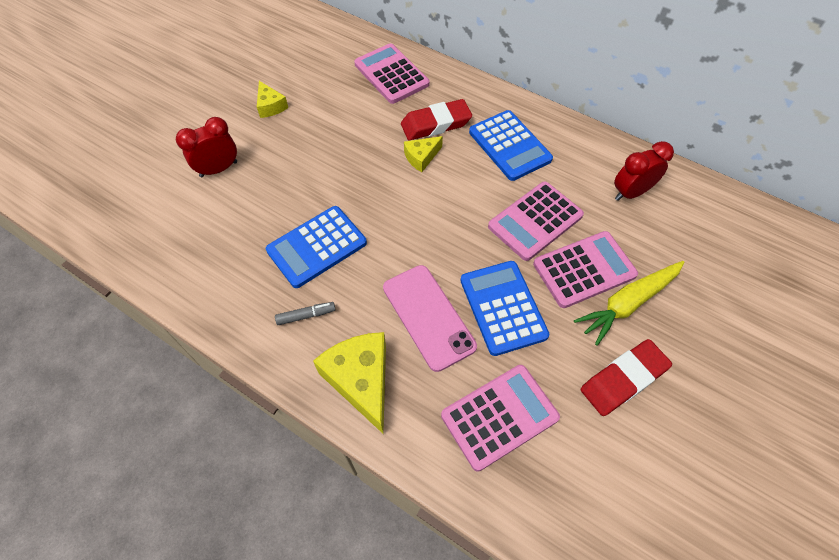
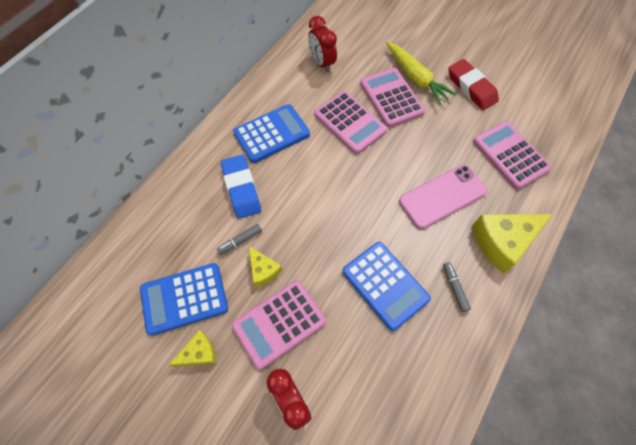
camera: 90 degrees left, 5 degrees up
pink calculator [354,43,430,104] -> pink calculator moved to [232,280,326,370]
red eraser [401,99,472,140] -> blue eraser [221,155,261,219]
yellow cheese [404,136,443,172] -> yellow cheese moved to [249,246,282,287]
blue calculator [460,261,549,356] -> blue calculator moved to [140,263,228,336]
none -> grey marker [217,224,262,255]

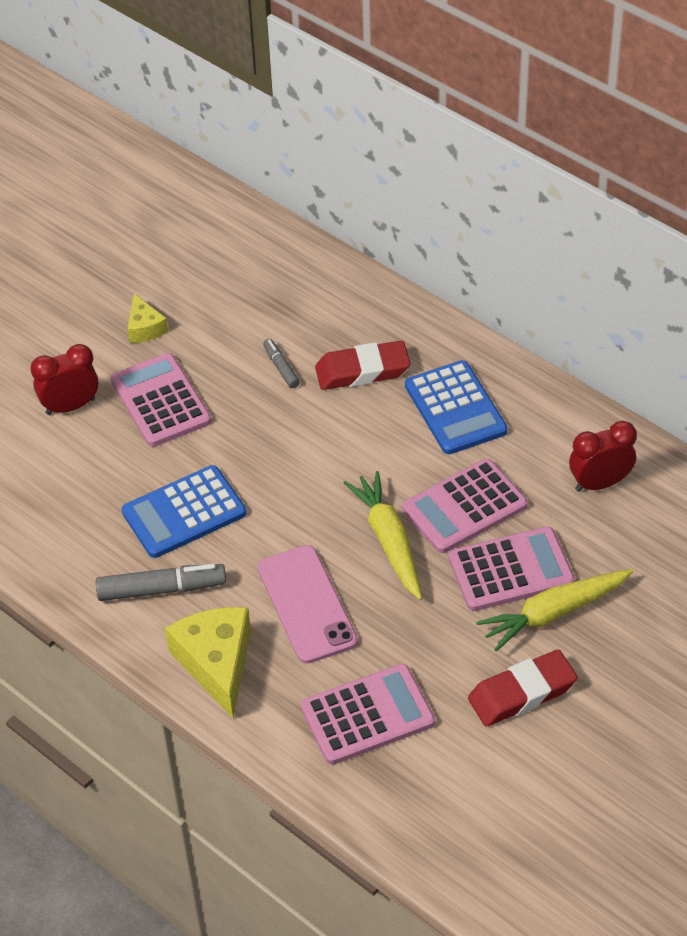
camera: 100 degrees right, 15 degrees down
blue calculator [140,263,228,336] -> none
blue eraser [221,155,261,219] -> red eraser [315,341,410,390]
yellow cheese [249,246,282,287] -> none
grey marker [443,262,471,312] -> grey marker [96,564,226,601], size x1.81
none -> yellow carrot [344,471,422,600]

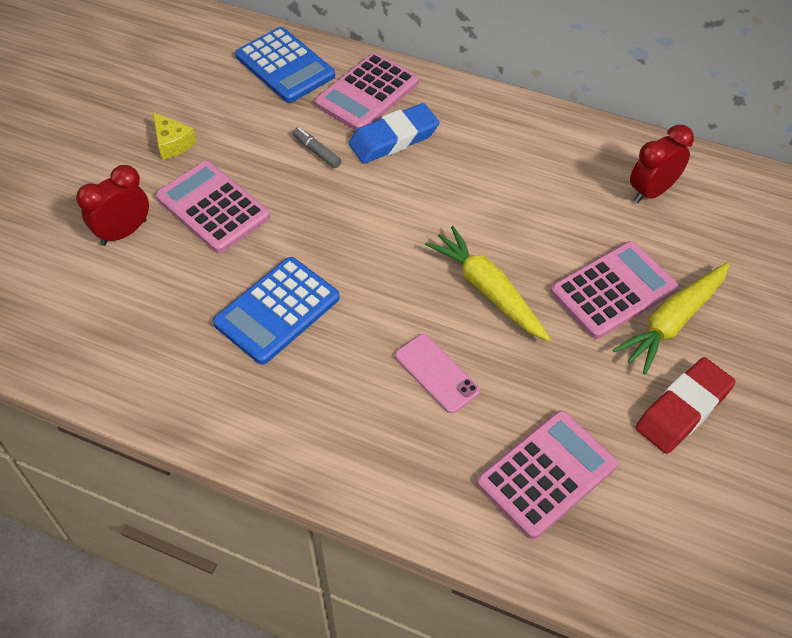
camera: 20 degrees left, 5 degrees up
grey marker [96,564,226,601] -> none
yellow cheese [165,607,251,718] -> none
pink phone [258,545,358,664] -> pink phone [395,334,480,413], size x0.65
red eraser [315,341,410,390] -> blue eraser [349,103,439,164]
pink calculator [402,459,528,553] -> pink calculator moved to [315,53,419,131]
blue calculator [405,360,507,454] -> blue calculator moved to [235,27,335,103]

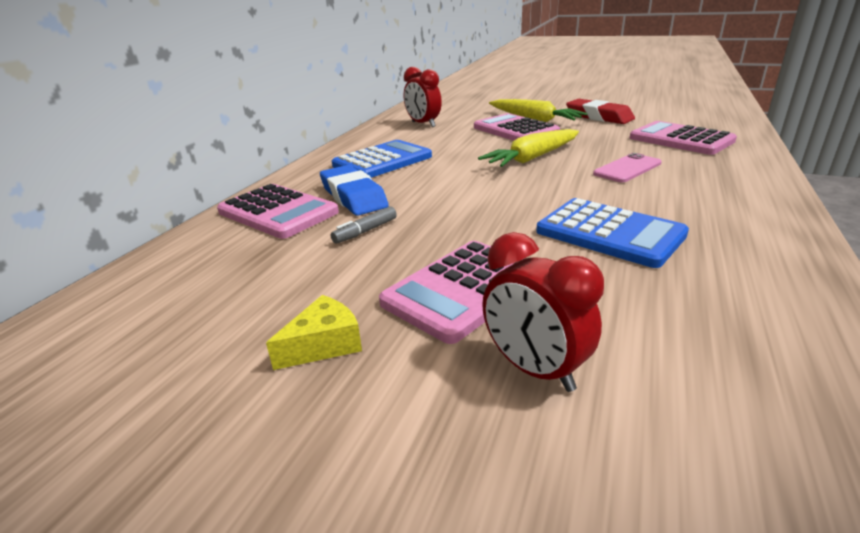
camera: 90 degrees left, 25 degrees down
blue calculator [235,27,335,103] -> blue calculator moved to [332,140,432,178]

